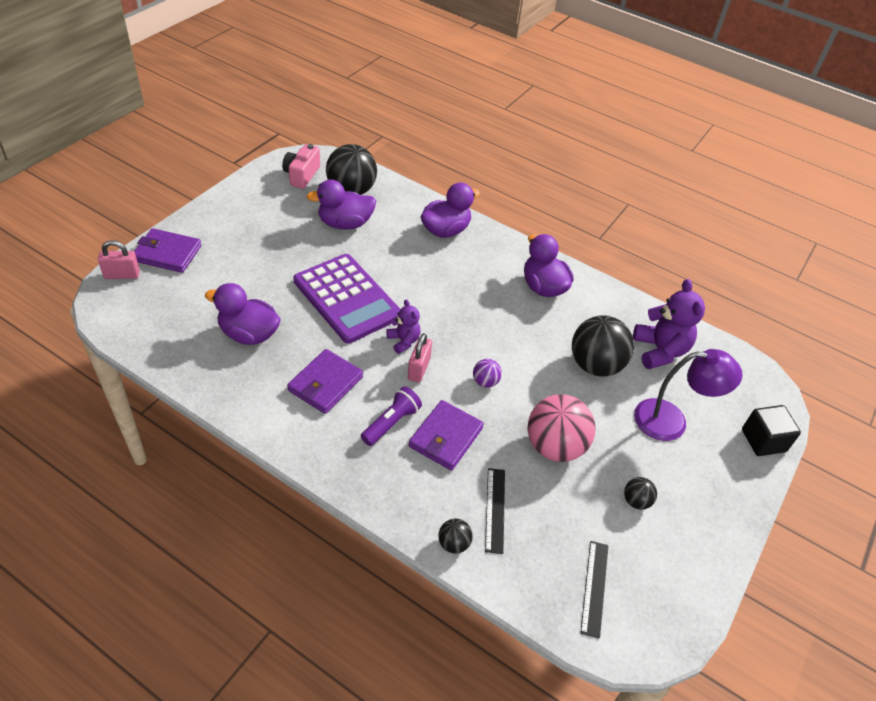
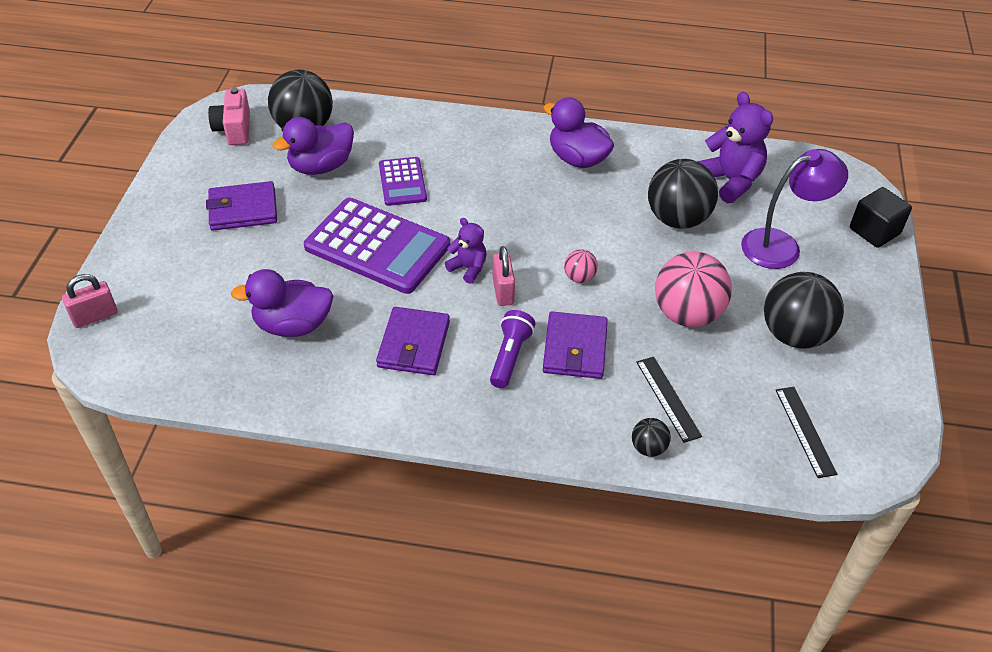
camera: 20 degrees left, 0 degrees up
purple wallet [134,228,201,273] -> purple wallet moved to [206,181,277,231]
purple duck [421,182,480,238] -> none
purple ball [473,359,502,388] -> pink ball [564,249,598,283]
black ball [624,477,657,510] -> black ball [764,272,844,349], size x2.15
none -> purple calculator [379,157,427,206]

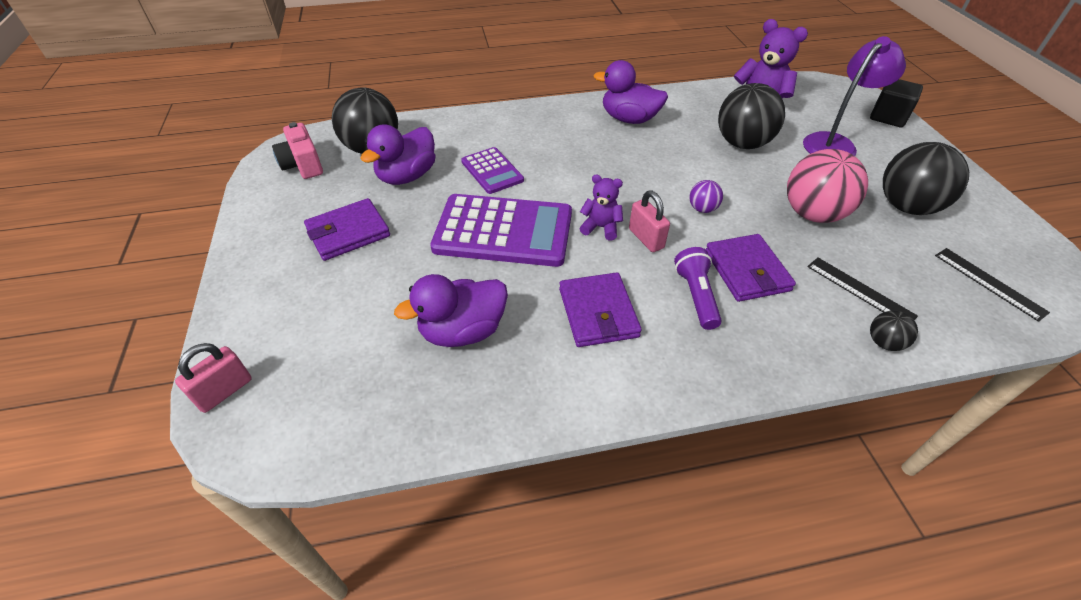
camera: 20 degrees left, 0 degrees up
pink ball [564,249,598,283] -> purple ball [689,180,723,213]

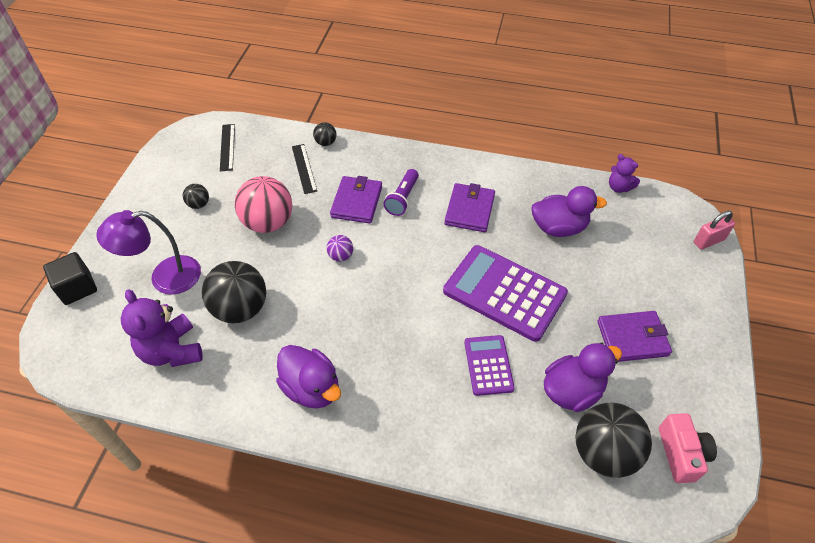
camera: 155 degrees left, 5 degrees up
purple teddy bear [579,175,623,241] -> purple teddy bear moved to [609,154,640,193]
pink padlock [629,191,670,252] -> none
black ball [883,142,969,215] -> black ball [183,184,209,209], size x0.46

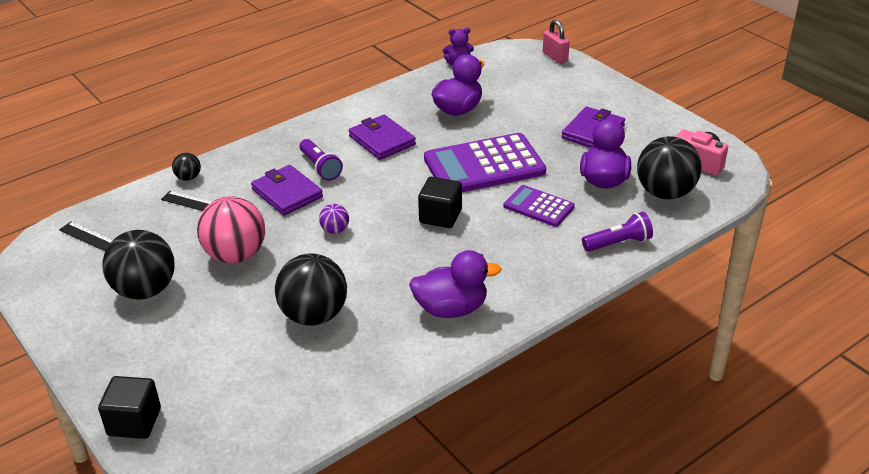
camera: 50 degrees left, 15 degrees down
purple lamp [96,210,201,295] -> none
purple teddy bear [121,289,203,367] -> none
black ball [183,184,209,209] -> black ball [102,230,175,299], size x2.15
pink padlock [694,211,735,250] -> pink padlock turned 45 degrees counterclockwise [543,20,570,64]
none -> black cube [418,177,462,228]
none -> purple flashlight [582,212,653,252]

